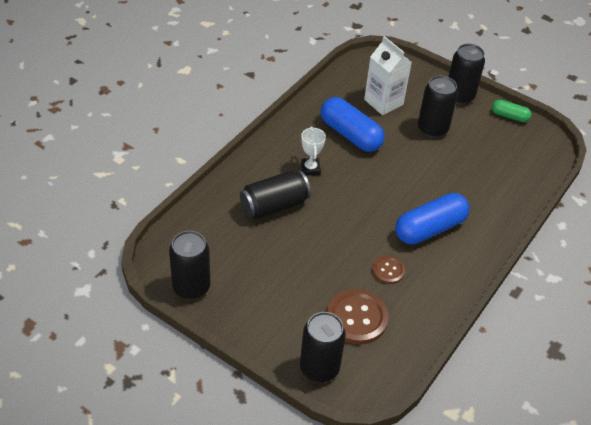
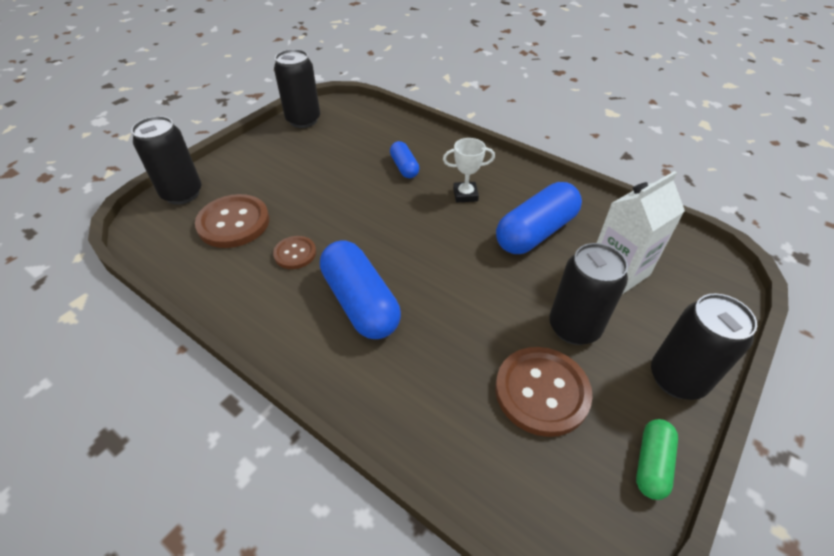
camera: 95 degrees right, 0 degrees up
black can [240,171,311,219] -> blue capsule [390,141,419,178]
none -> brown button [495,347,593,437]

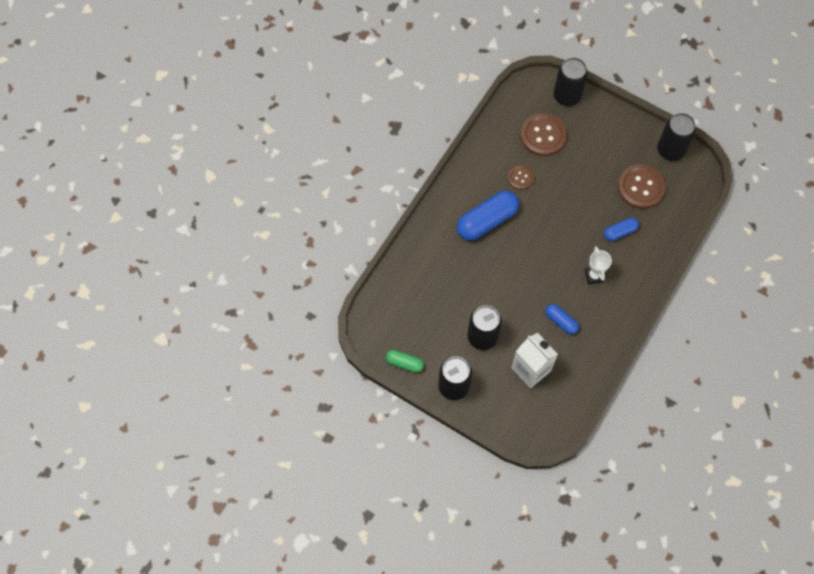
camera: 85 degrees right, 20 degrees up
brown button [495,347,593,437] -> brown button moved to [618,164,666,209]
blue capsule [496,182,582,254] -> blue capsule [545,304,579,334], size x0.54

